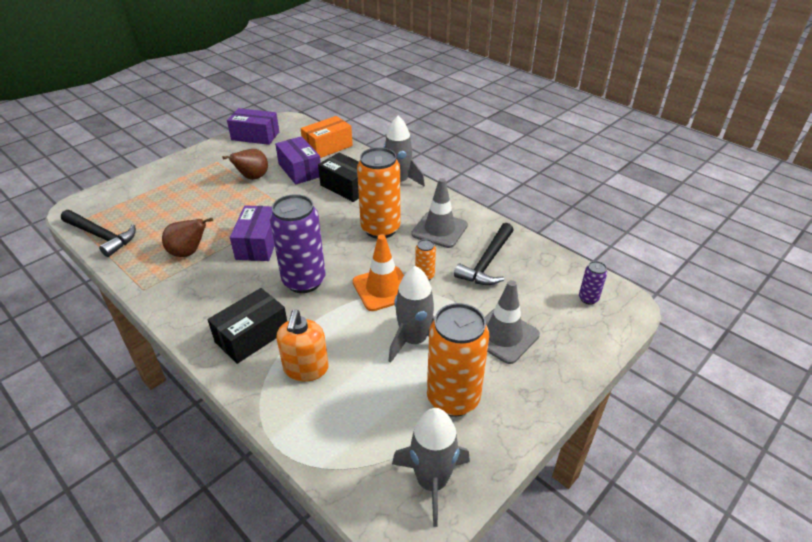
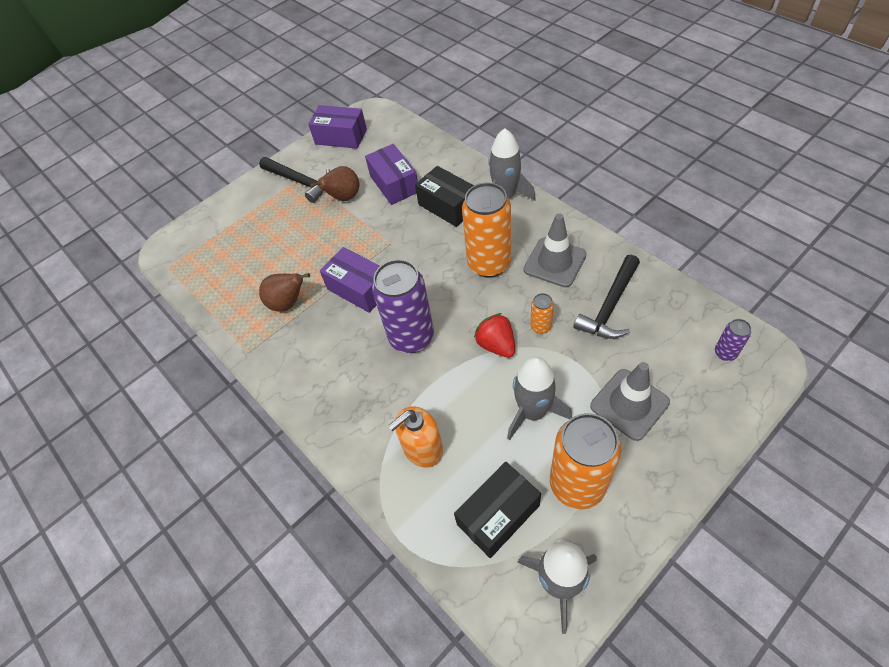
camera: 10 degrees right, 15 degrees up
black hammer [61,210,136,257] -> black hammer moved to [259,157,330,203]
black box [208,288,287,364] -> black box moved to [454,461,541,558]
purple box [230,205,275,261] -> purple box turned 60 degrees counterclockwise [320,247,380,313]
orange soap dispenser [276,310,329,382] -> orange soap dispenser turned 45 degrees clockwise [388,406,443,468]
orange box [300,116,353,158] -> none
orange traffic cone [353,235,404,311] -> red strawberry [474,313,515,358]

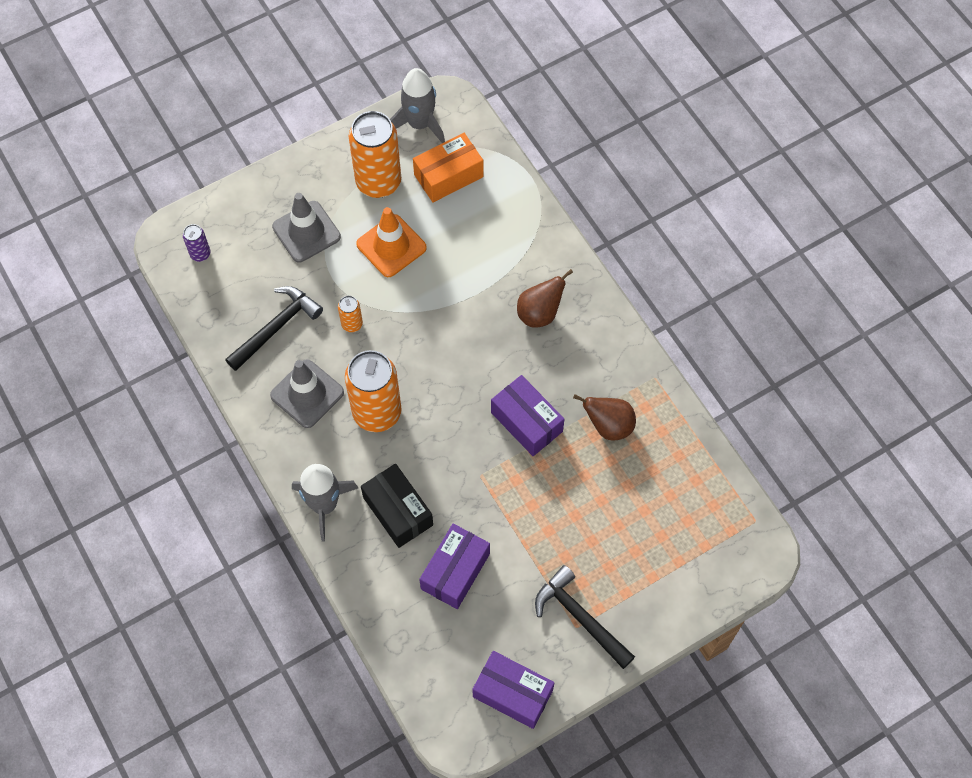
camera: 175 degrees left, 10 degrees up
brown pear [310,166,359,201] -> brown pear moved to [517,269,573,328]
purple box [365,144,418,205] -> purple box turned 45 degrees clockwise [419,523,490,609]
purple can [372,259,434,353] -> none
orange soap dispenser [388,406,443,468] -> none
black box [454,461,541,558] -> orange box [413,133,483,203]
red strawberry [474,313,515,358] -> none
grey rocket [507,357,572,440] -> orange traffic cone [356,207,427,277]

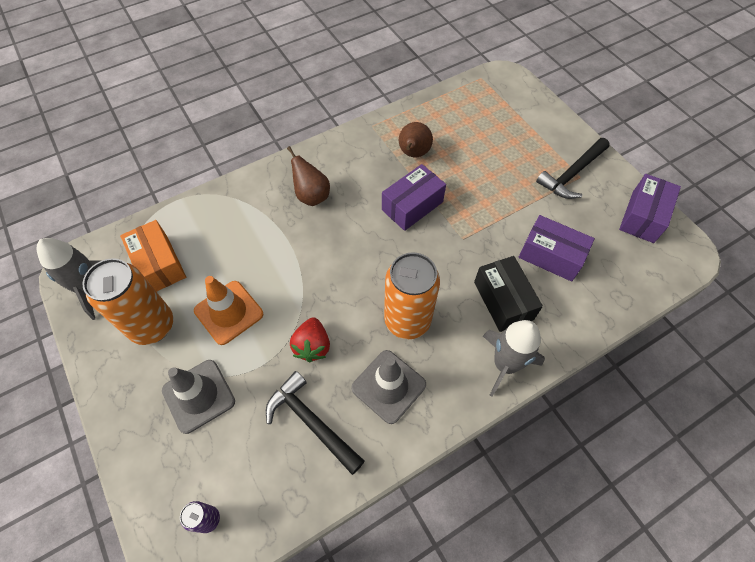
camera: 90 degrees left, 5 degrees down
orange can [338,296,363,332] -> red strawberry [290,317,330,362]
black box [361,464,433,548] -> black box turned 75 degrees counterclockwise [474,256,543,332]

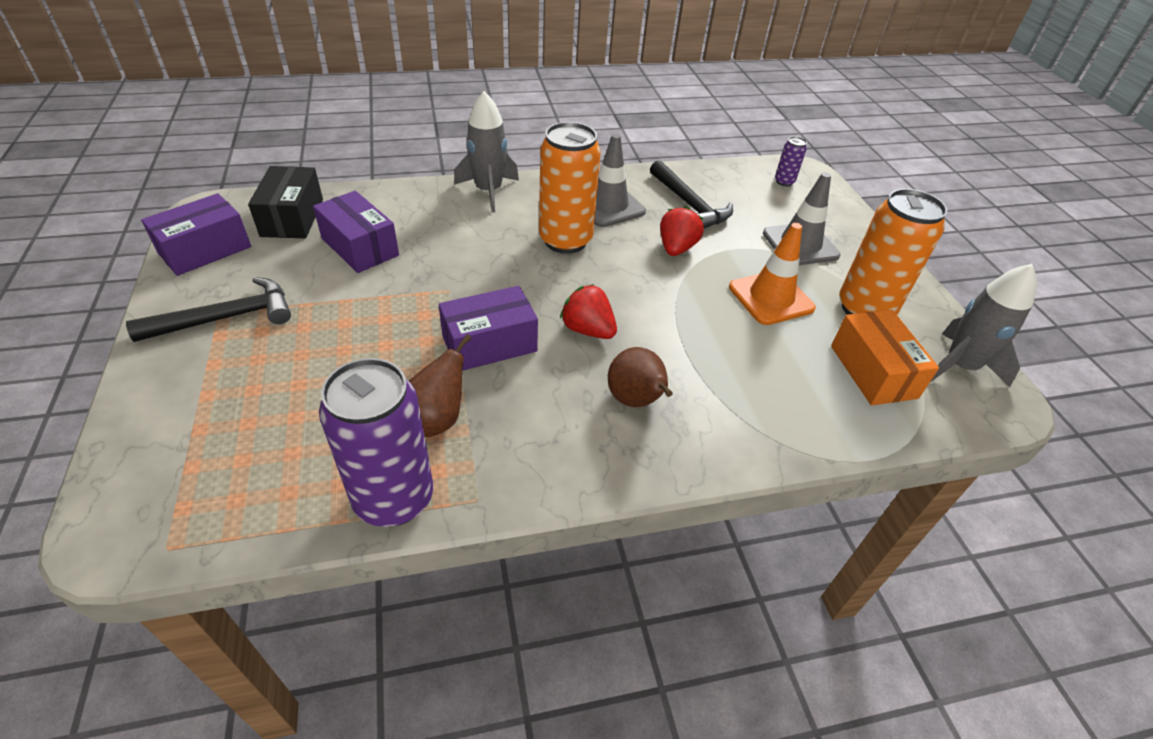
camera: 165 degrees left, 15 degrees down
black box [474,256,543,332] -> black box moved to [248,166,323,238]
none -> purple can [319,358,433,527]
none -> red strawberry [560,284,617,339]

